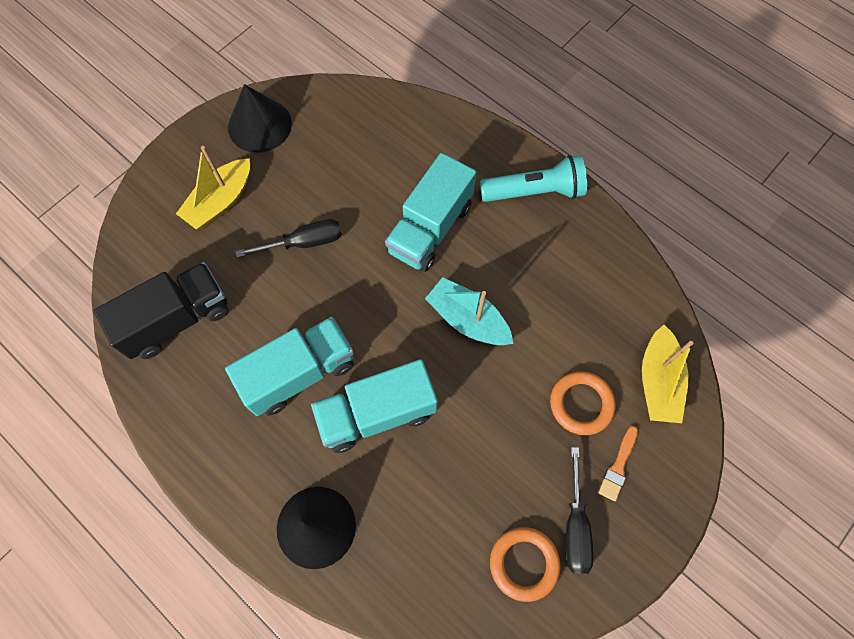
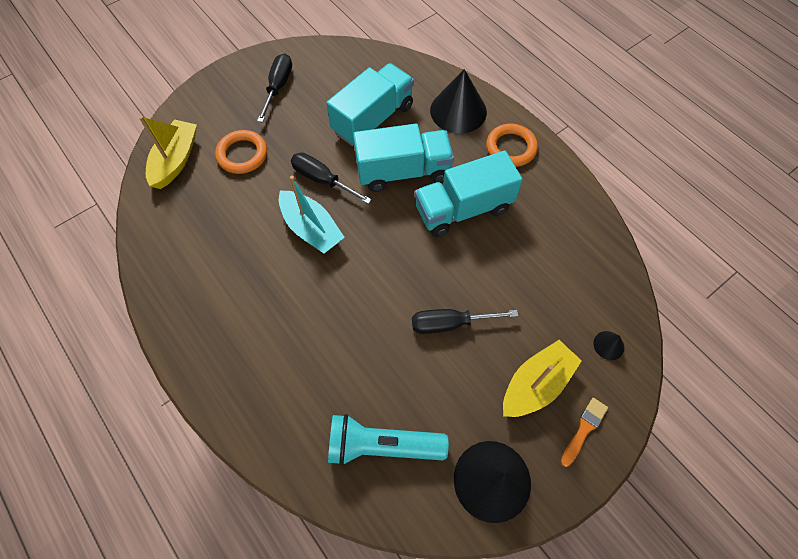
camera: 170 degrees left, 5 degrees down
black truck [94,262,228,359] -> none
turquoise truck [385,153,476,272] -> turquoise truck moved to [326,63,414,146]
turquoise flashlight [480,155,587,202] -> turquoise flashlight moved to [328,414,449,466]
orange ring [490,527,561,602] -> orange ring moved to [486,124,538,167]
orange brush [598,426,638,501] -> orange brush moved to [561,398,608,467]
none -> black screwdriver [291,153,372,204]
none -> black cone [594,331,624,360]

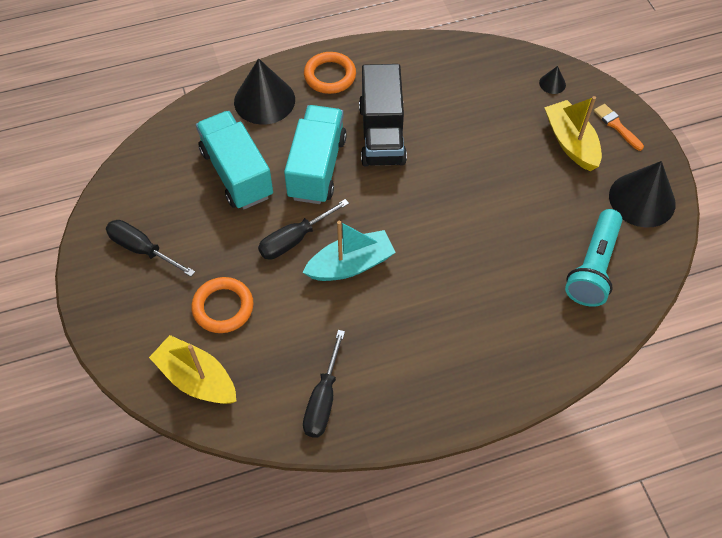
camera: 70 degrees left, 5 degrees down
black screwdriver [412,309,518,334] -> black screwdriver moved to [303,330,345,438]
turquoise truck [415,151,523,237] -> black truck [359,64,407,166]

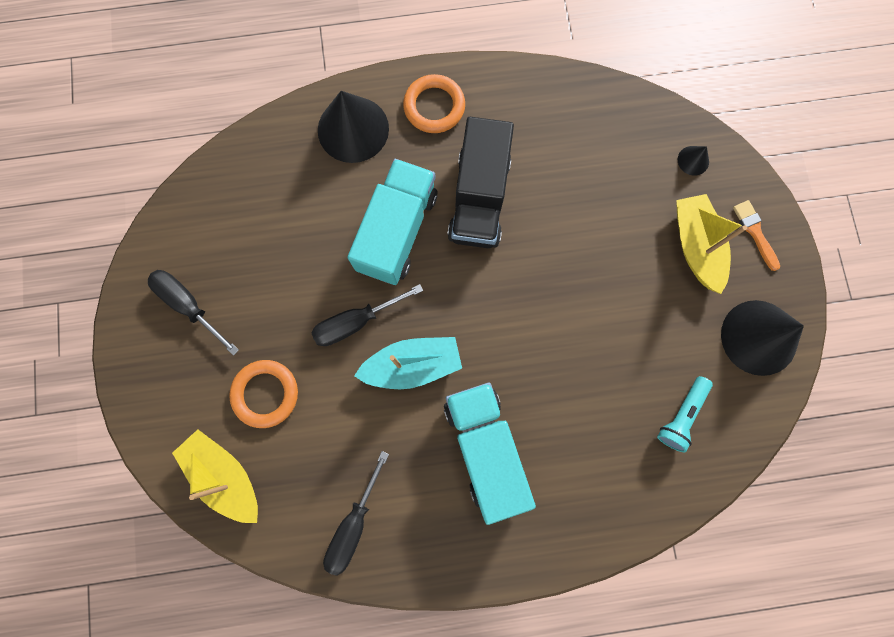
camera: 10 degrees right, 20 degrees up
turquoise truck [196,111,273,209] -> turquoise truck moved to [444,382,536,525]
turquoise flashlight [565,209,623,307] -> turquoise flashlight [657,376,713,452], size x0.63

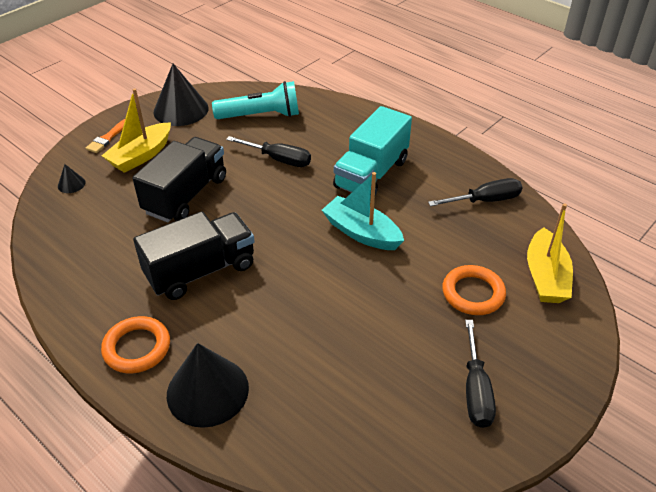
camera: 130 degrees left, 35 degrees down
black screwdriver [311,284,423,346] -> black screwdriver moved to [226,136,311,167]
turquoise truck [347,159,437,285] -> none
turquoise flashlight [657,376,713,452] -> turquoise flashlight [212,81,299,119], size x1.58
none -> black truck [132,137,226,222]

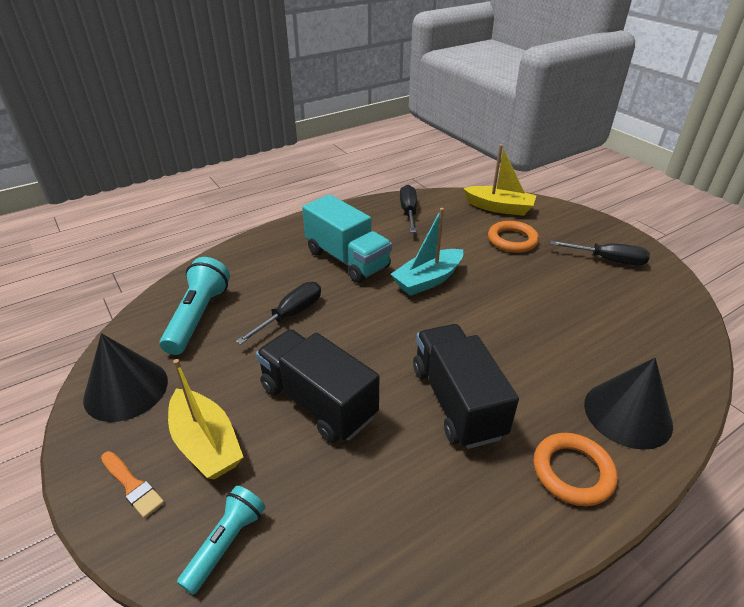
camera: 75 degrees left, 5 degrees down
black cone [58,164,86,193] -> turquoise flashlight [177,486,265,595]

